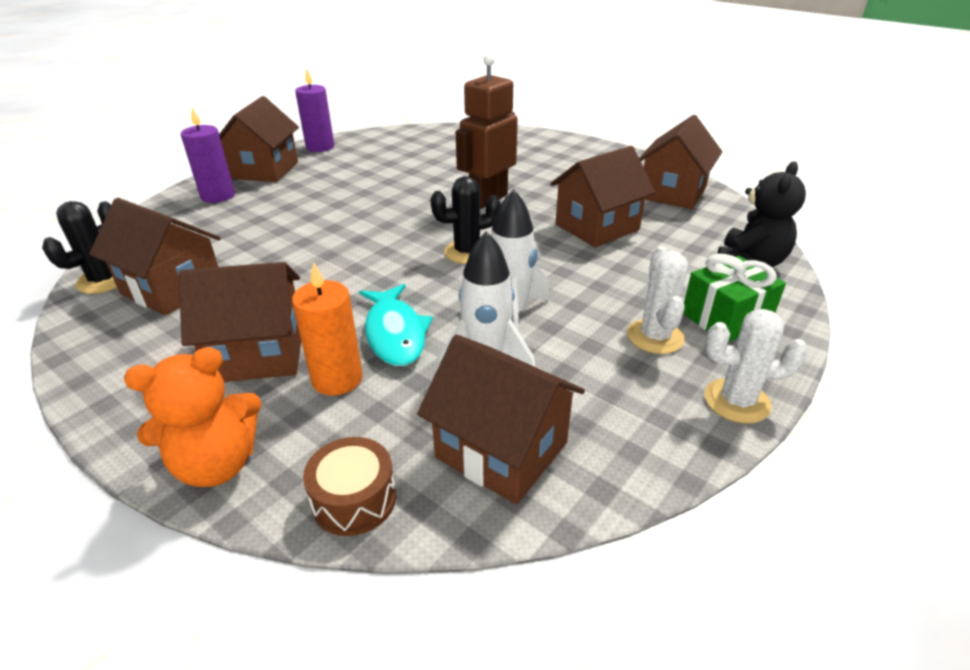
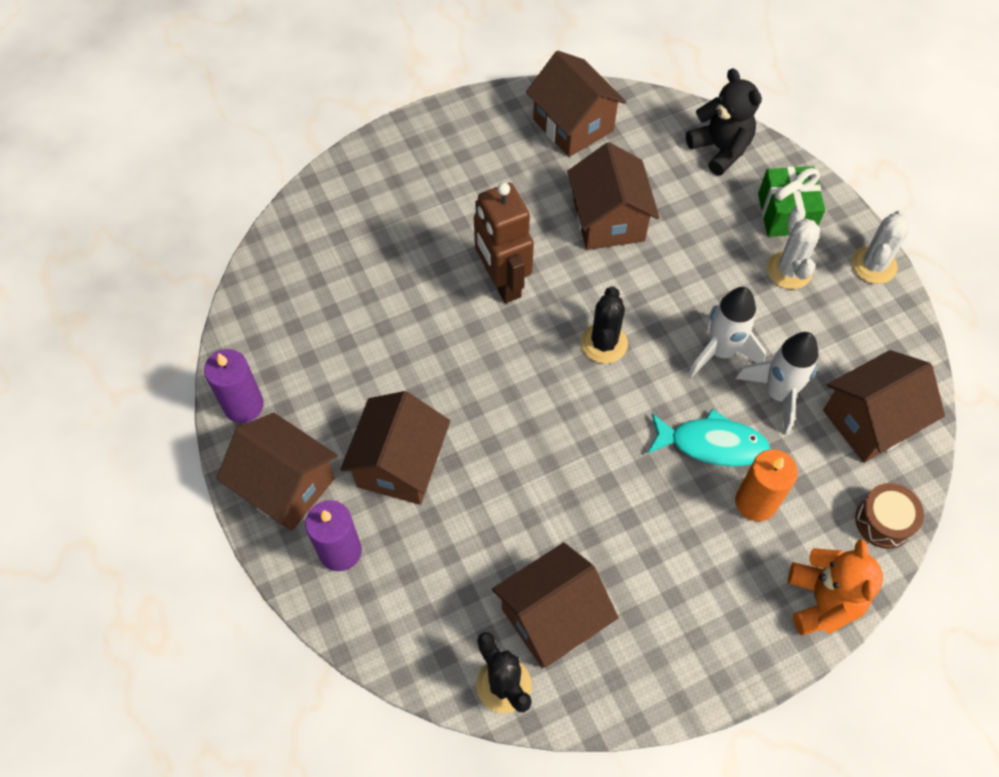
camera: 65 degrees left, 25 degrees up
brown house [179,262,301,382] -> brown house moved to [340,391,450,505]
white cactus [627,246,688,354] -> white cactus turned 60 degrees clockwise [767,206,820,289]

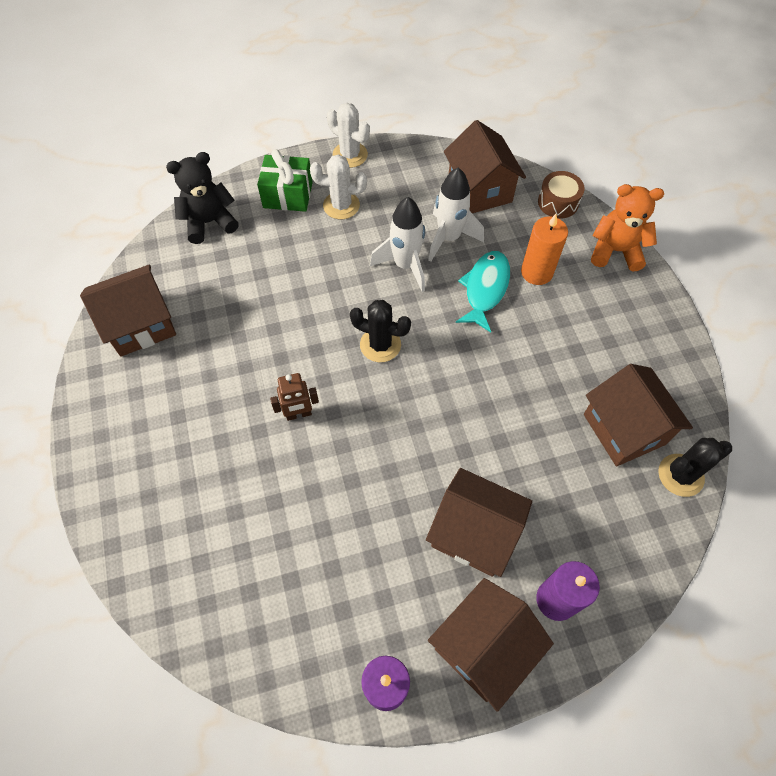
camera: 80 degrees left, 0 degrees up
brown robot [474,183,534,303] -> brown robot [270,373,319,421], size x0.55
brown house [567,142,660,250] -> none

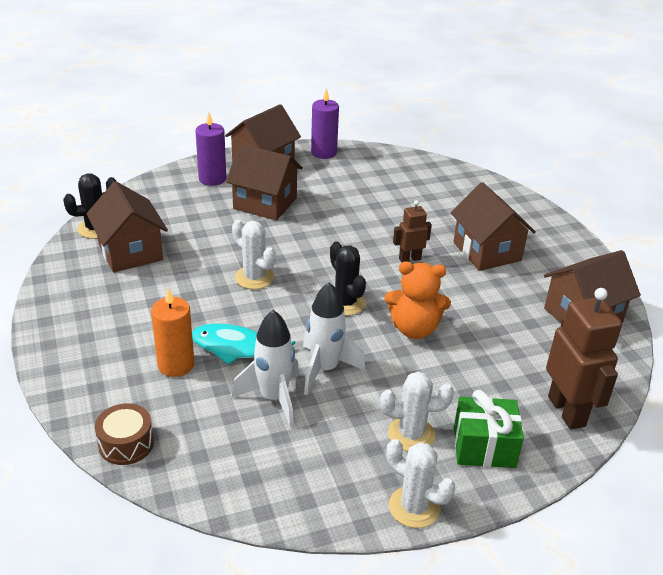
camera: 175 degrees right, 25 degrees down
black teddy bear [166,152,239,244] -> brown robot [546,288,622,430]
black cactus [350,300,411,362] -> black cactus turned 45 degrees clockwise [330,242,366,316]
brown house [444,120,526,213] -> brown house moved to [450,182,536,271]
turquoise fish [456,251,510,332] -> turquoise fish turned 90 degrees clockwise [192,324,295,365]
orange teddy bear [591,184,664,272] -> orange teddy bear moved to [384,261,451,339]
none -> white cactus [232,220,276,289]

